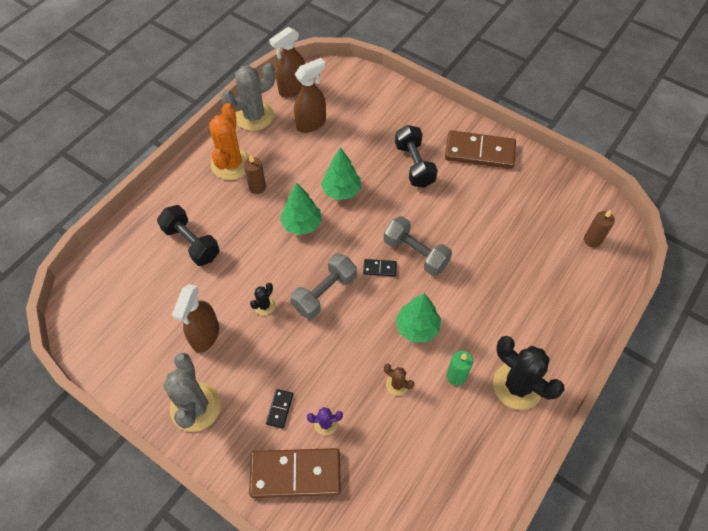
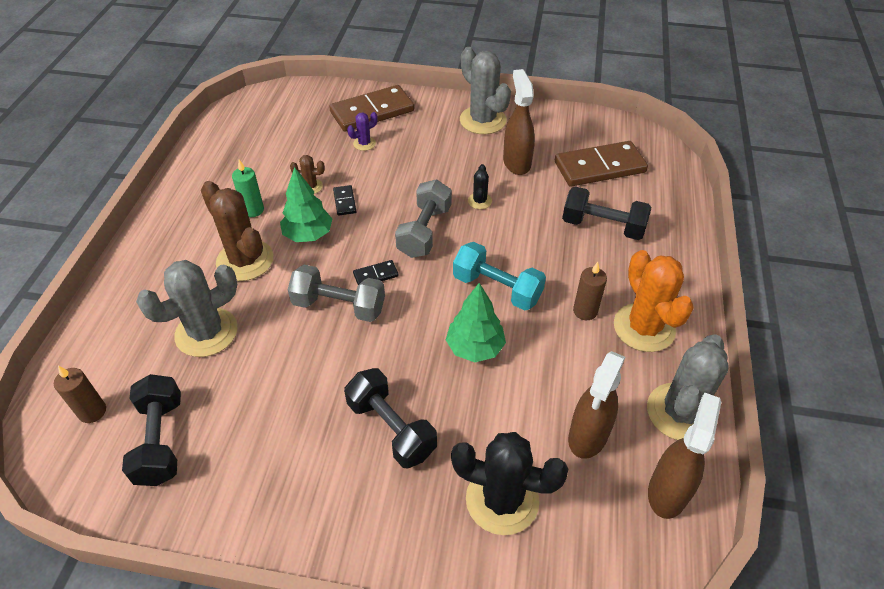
camera: 155 degrees right, 10 degrees down
black domino [266,389,293,429] -> black domino moved to [333,185,357,216]
green tree [280,183,322,235] -> turquoise dumbbell [453,242,546,311]
brown domino [445,130,516,169] -> brown domino moved to [555,141,648,187]
black cactus [493,336,565,410] -> black cactus moved to [451,432,568,535]
none -> black dumbbell [122,374,181,486]
none -> grey cactus [136,260,238,357]
none -> brown cactus [201,181,273,281]

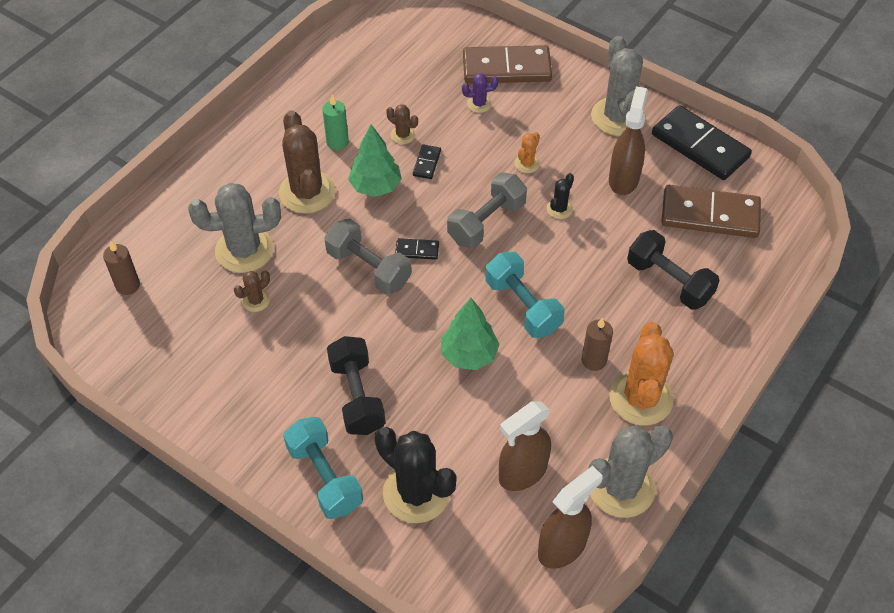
camera: 25 degrees right, 5 degrees up
black dumbbell [122,374,181,486] -> none
none -> brown cactus [234,270,270,312]
none -> turquoise dumbbell [283,417,363,519]
none -> orange cactus [514,132,540,173]
none -> black domino [652,105,752,180]

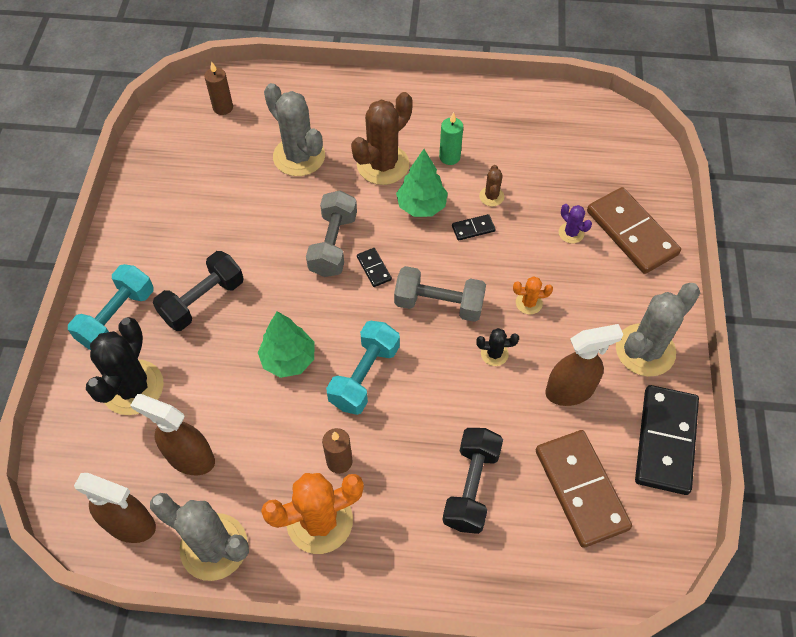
camera: 60 degrees right, 5 degrees up
brown cactus [234,270,270,312] -> none

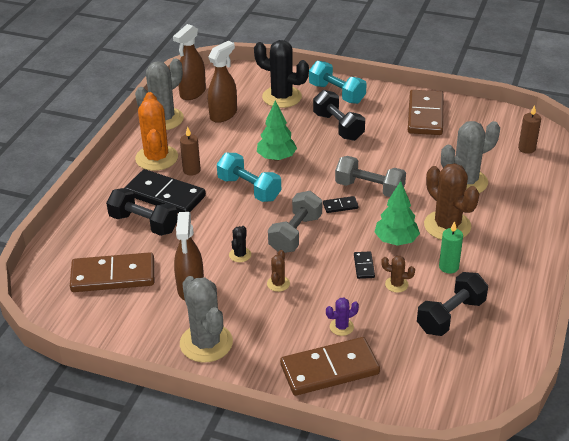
camera: 105 degrees right, 20 degrees down
orange cactus [513,276,553,314] -> brown cactus [267,250,290,292]
black domino [635,385,699,495] -> black domino moved to [124,169,206,213]
none -> brown domino [408,90,443,135]
none -> black dumbbell [417,272,488,336]

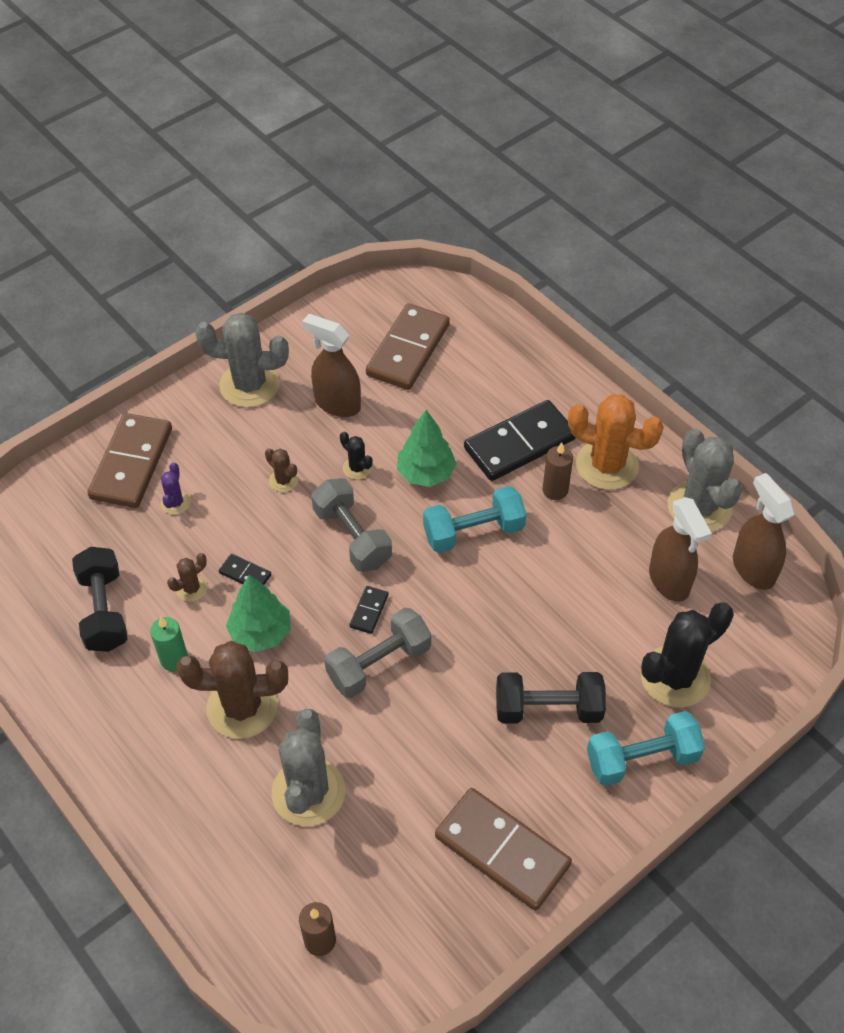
camera: 120 degrees right, 15 degrees up
black dumbbell [106,188,178,236] -> none
green tree [257,100,297,161] -> green tree moved to [397,410,457,487]

